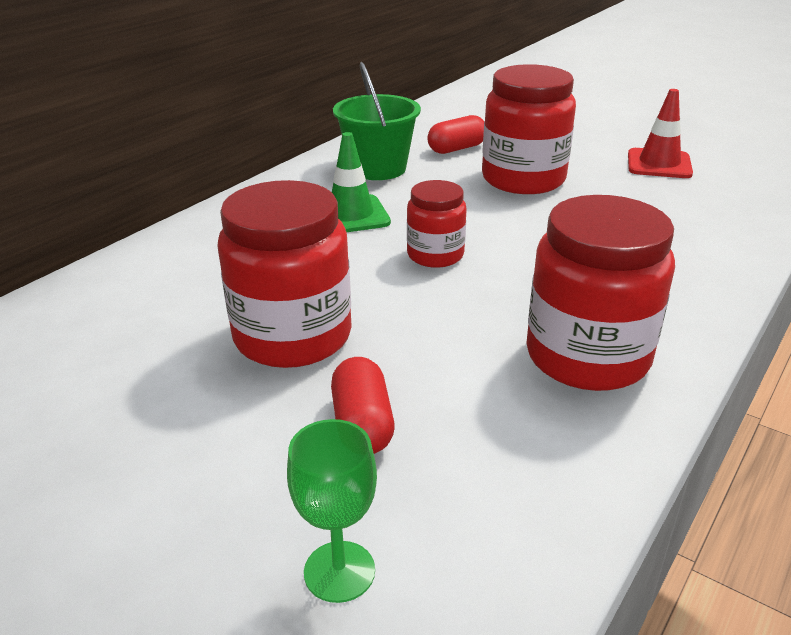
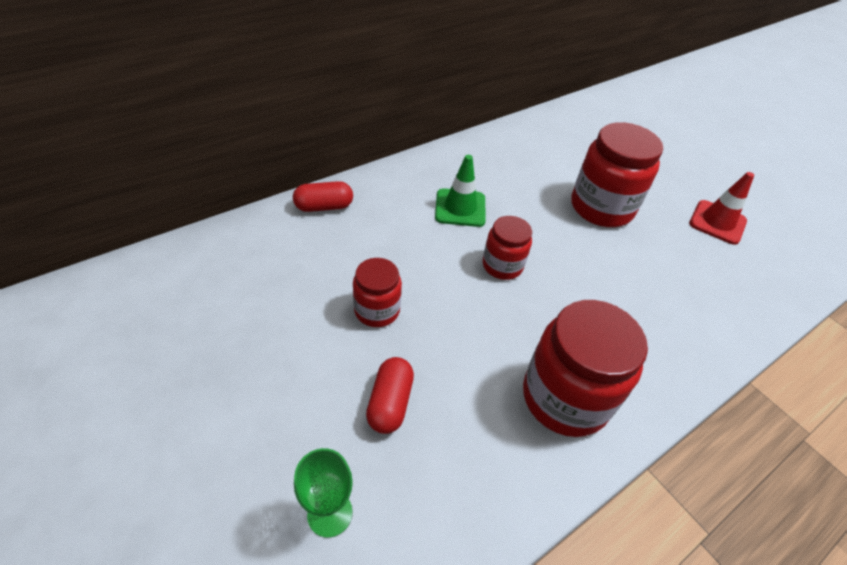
camera: 15 degrees right, 15 degrees up
red jar [217,180,352,368] -> red jar [353,258,402,327], size x0.57
green bucket [333,62,421,180] -> none
red capsule [427,115,484,154] -> red capsule moved to [293,181,353,212]

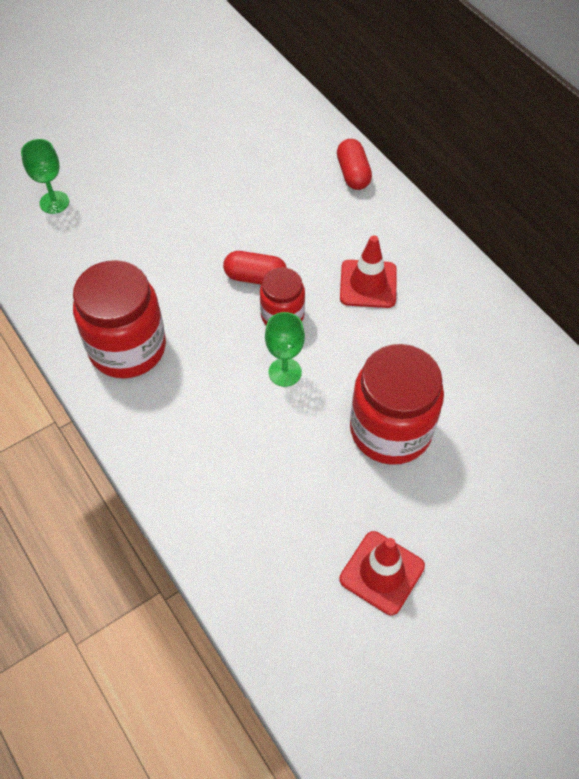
camera: 95 degrees right, 10 degrees up
red jar [353,258,402,327] -> none
red capsule [366,357,414,434] -> red capsule moved to [223,251,287,285]
green traffic cone [435,155,486,227] -> red traffic cone [340,235,397,308]
none -> green goblet [265,312,305,387]

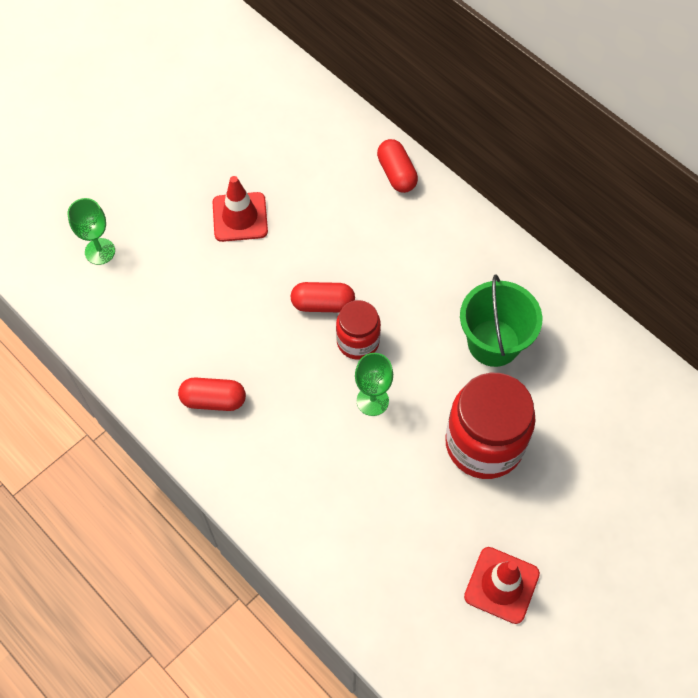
camera: 10 degrees left, 5 degrees up
red jar [73,260,166,378] -> red capsule [178,377,246,411]
red traffic cone [340,235,397,308] -> red traffic cone moved to [213,176,268,242]
none -> green bucket [460,274,542,367]

